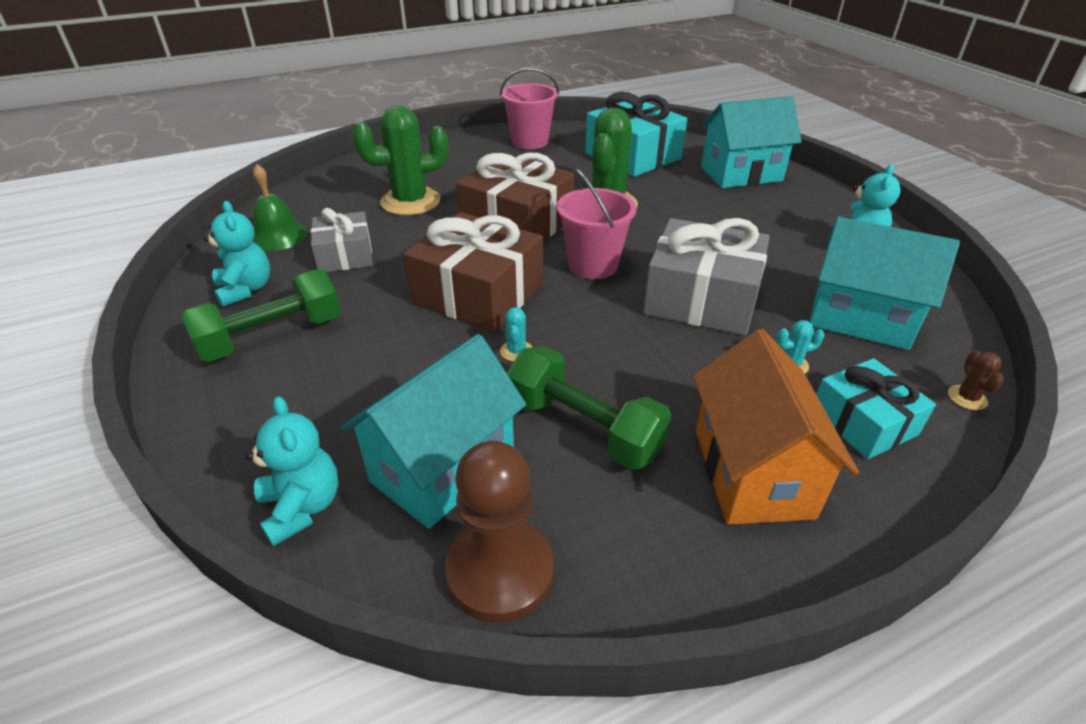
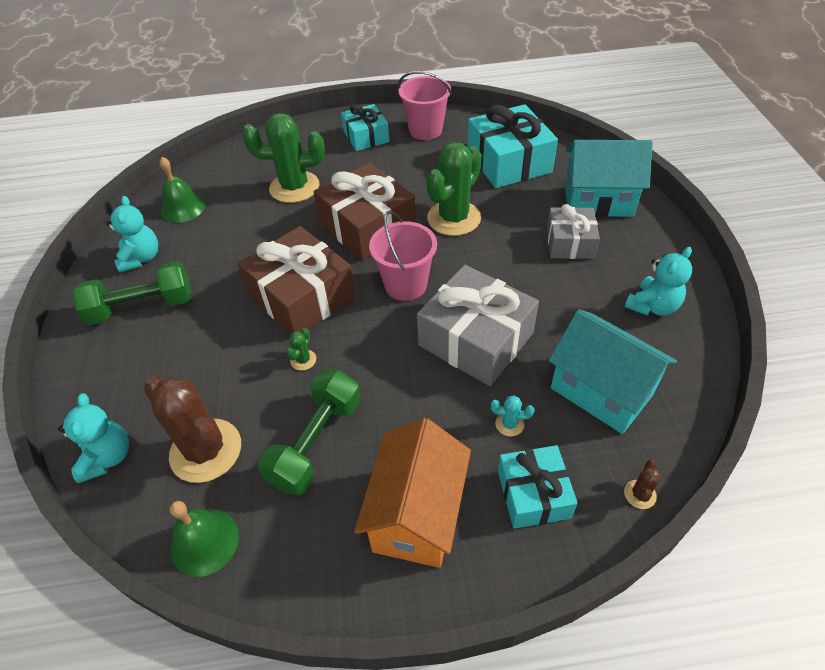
camera: 20 degrees right, 10 degrees up
grey gift [311,208,373,272] -> grey gift moved to [547,204,600,259]
turquoise house [341,334,526,529] -> brown cactus [144,376,241,483]
brown pawn [445,441,553,623] -> green bell [170,501,239,577]
turquoise cactus [500,307,532,362] -> green cactus [286,328,316,371]
green dumbbell [507,346,672,470] -> green dumbbell turned 60 degrees clockwise [258,370,361,495]
none -> turquoise gift [341,104,389,151]

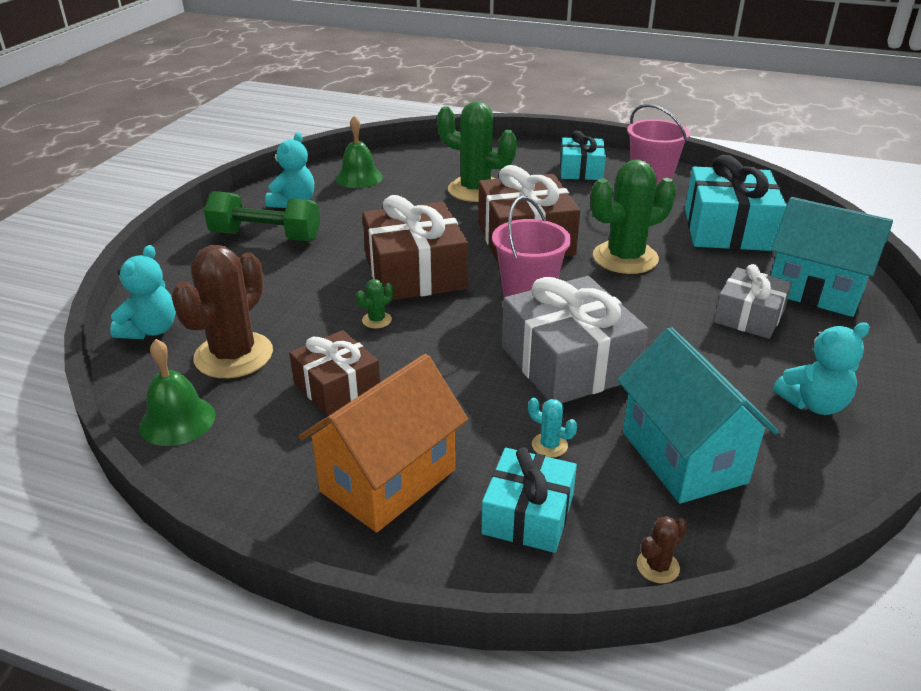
camera: 25 degrees right, 15 degrees down
brown cactus [144,376,241,483] -> brown cactus turned 45 degrees clockwise [171,245,273,378]
green dumbbell [258,370,361,495] -> brown gift [289,330,380,415]

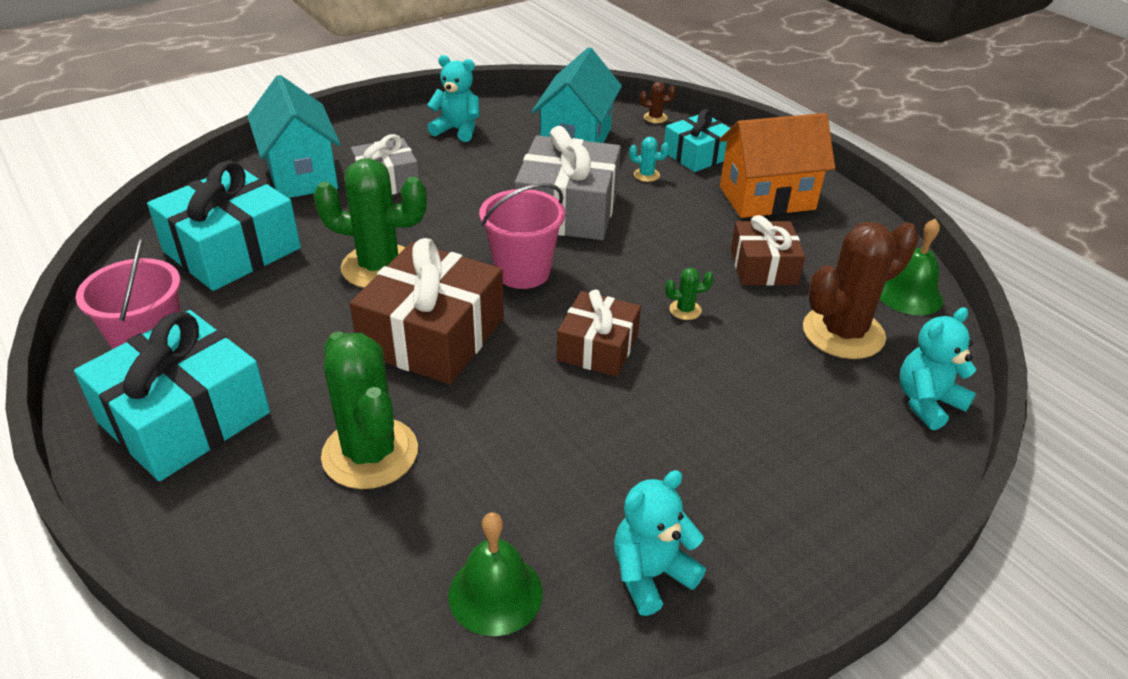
camera: 145 degrees left, 5 degrees up
green dumbbell [204,191,320,242] -> none
brown gift [362,195,468,300] -> brown gift [557,290,641,377], size x0.60
turquoise cactus [528,398,577,458] -> turquoise cactus turned 60 degrees counterclockwise [629,137,669,182]
turquoise gift [560,131,606,180] -> turquoise gift [74,310,270,481], size x1.65

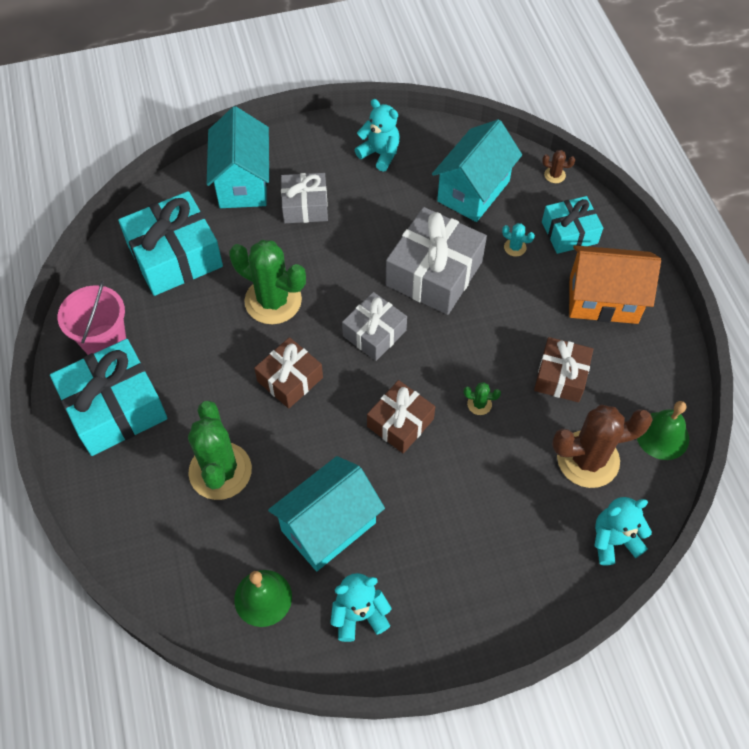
camera: 20 degrees right, 20 degrees up
brown gift [350,238,504,384] -> brown gift [254,337,323,409], size x0.60
pink bucket [479,183,565,289] -> grey gift [342,292,407,361]
none -> turquoise house [268,456,385,571]

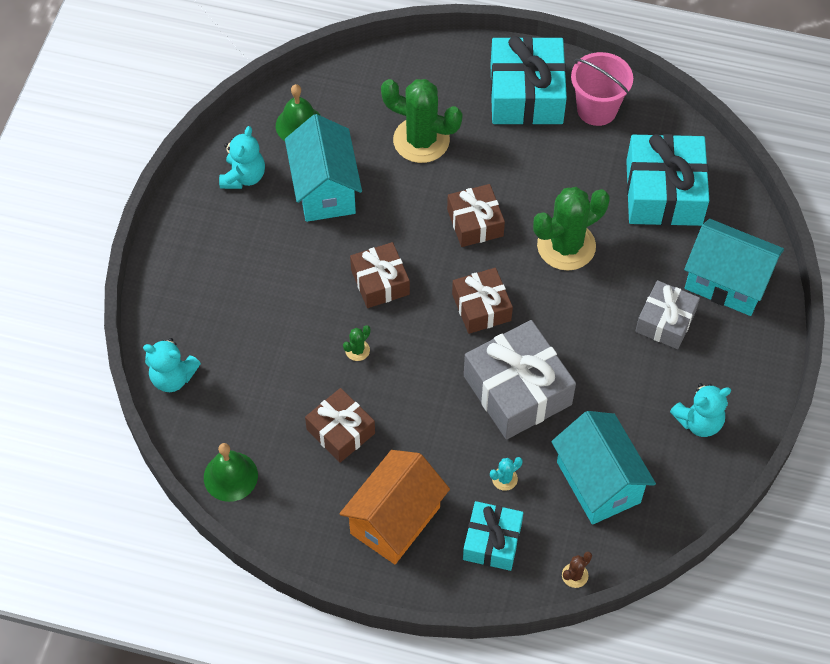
camera: 120 degrees right, 0 degrees up
grey gift [342,292,407,361] -> brown gift [452,268,513,334]
brown cactus [552,405,653,488] -> none
turquoise teddy bear [594,497,652,565] -> turquoise teddy bear turned 90 degrees clockwise [143,338,201,392]

